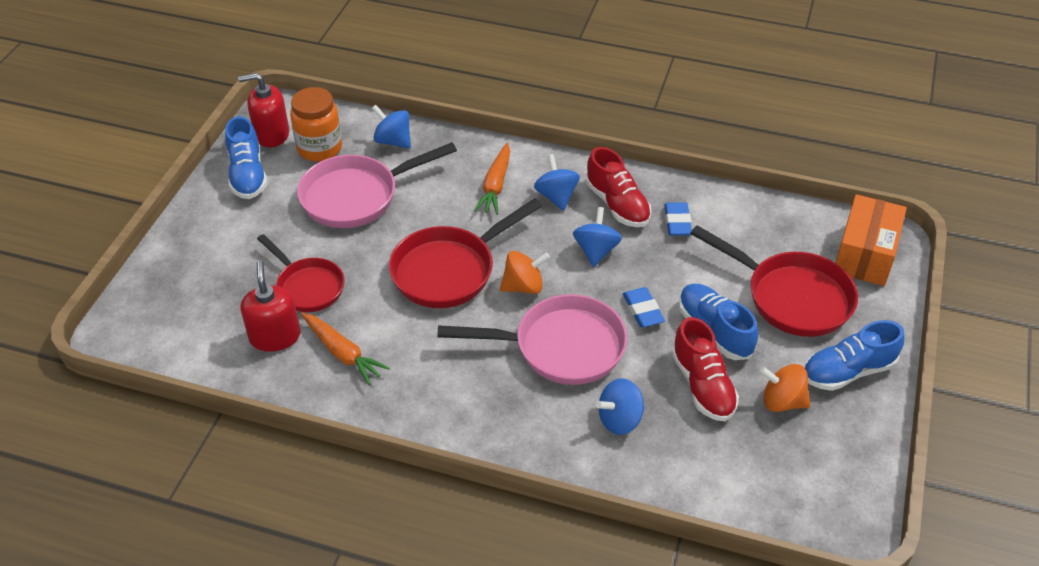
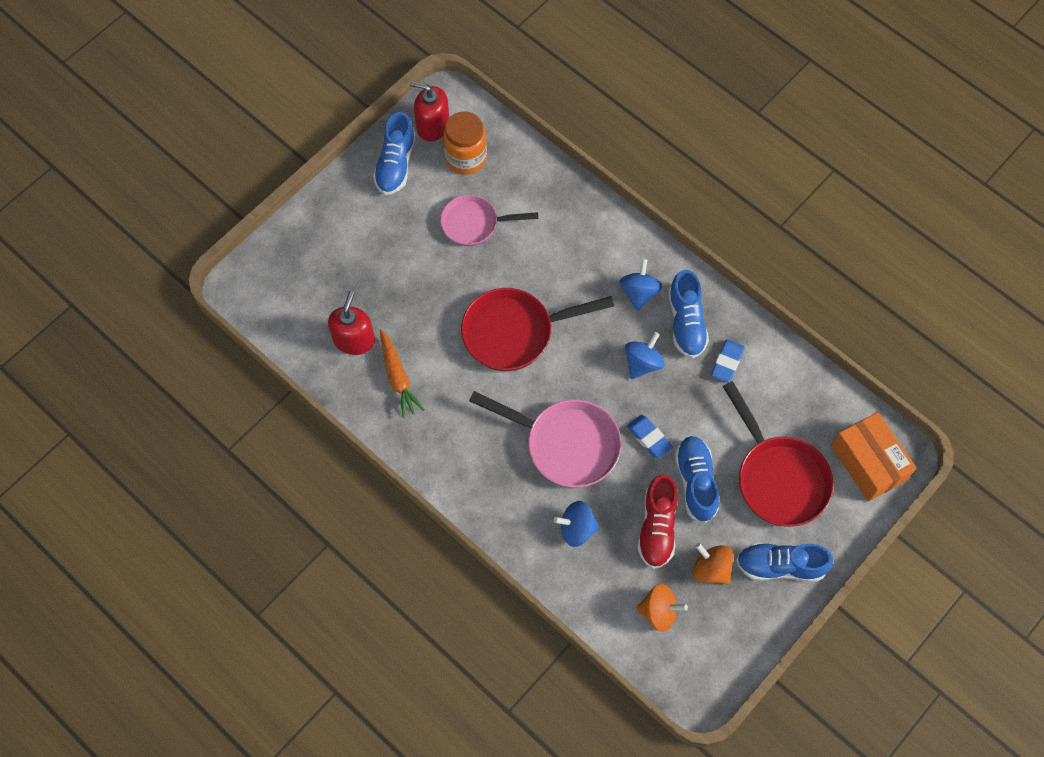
camera: 25 degrees right, 20 degrees up
red pan [257,234,345,312] -> none
pink pan [297,142,457,228] -> pink pan [440,195,538,246], size x0.65
blue spinning top [372,105,411,149] -> none
orange carrot [474,143,510,215] -> none
orange spinning top [500,251,550,294] -> orange spinning top moved to [636,584,688,632]
red shoe [585,147,651,227] -> blue shoe [668,270,709,358]
blue eraser [623,287,665,328] -> blue eraser turned 45 degrees counterclockwise [627,415,673,459]
orange box [836,194,907,286] -> orange box turned 75 degrees counterclockwise [831,412,917,502]

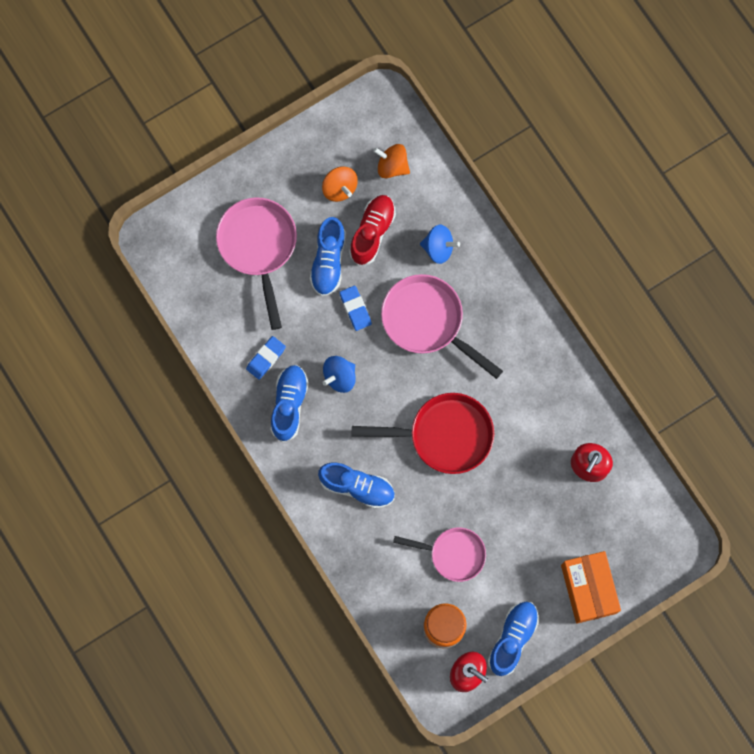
camera: 165 degrees left, 10 degrees up
orange carrot [380,329,425,418] -> none
blue spinning top [620,259,662,311] -> none
red pan [723,381,834,527] -> pink pan [216,197,297,330]
blue shoe [736,543,833,582] -> blue shoe moved to [318,463,395,509]
orange box [831,412,917,502] -> orange box moved to [561,551,621,624]

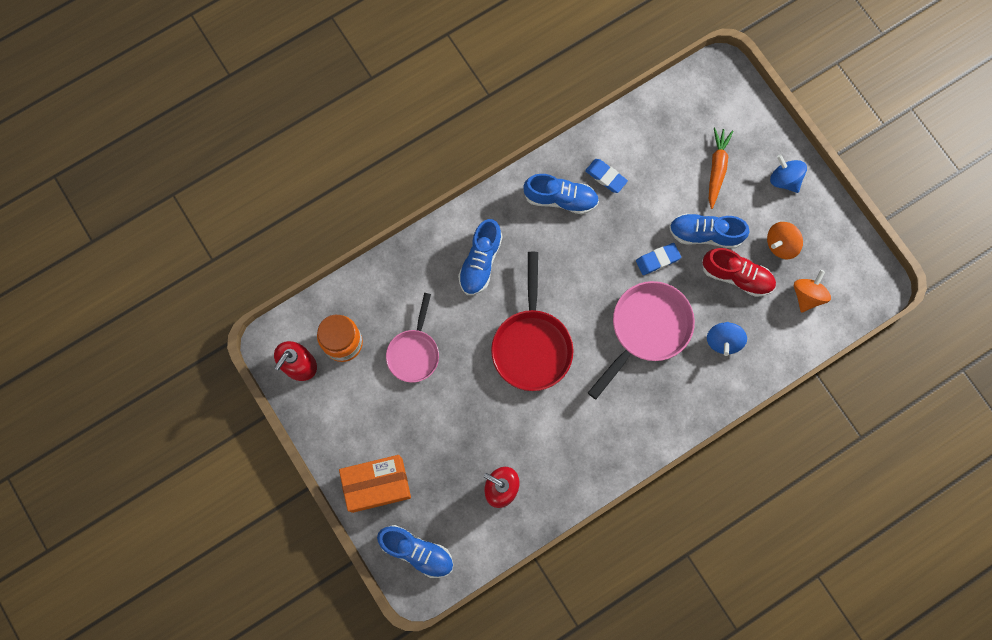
camera: 90 degrees right, 0 degrees up
pink pan [216,197,297,330] -> orange carrot [709,128,733,209]
blue spinning top [322,356,356,393] -> blue spinning top moved to [770,154,807,193]
blue shoe [488,601,539,676] -> blue shoe moved to [377,525,453,578]

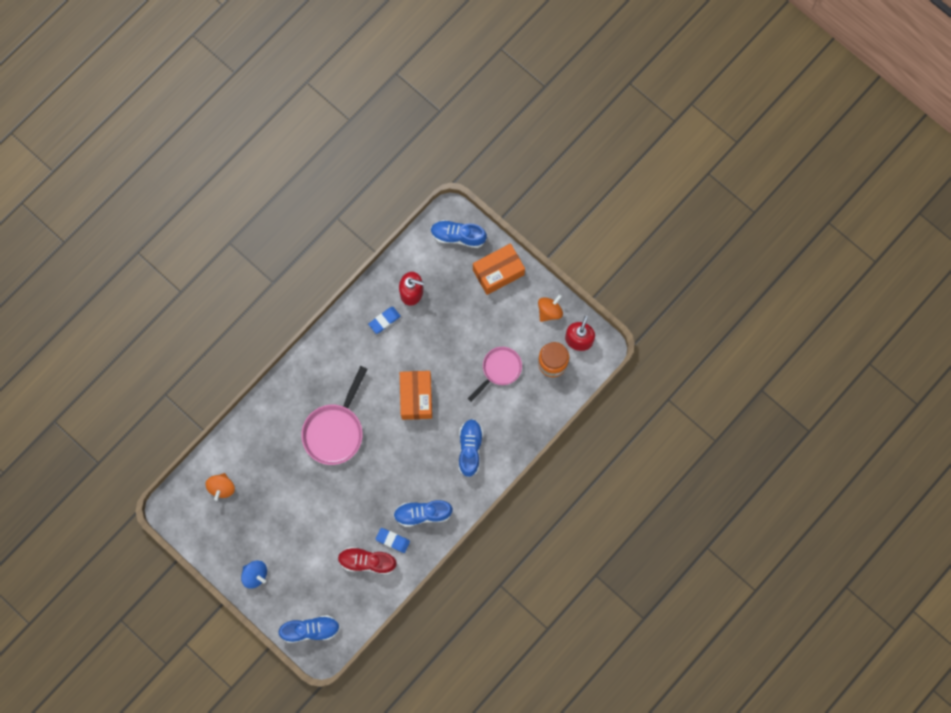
camera: 165 degrees right, 0 degrees up
pink pan [386,293,439,383] -> pink pan turned 45 degrees clockwise [468,347,522,402]
red pan [491,252,574,391] -> orange box [400,371,432,420]
blue eraser [636,243,681,275] -> blue eraser moved to [368,307,401,334]
blue shoe [669,213,750,249] -> blue shoe moved to [278,615,340,643]
red shoe [702,248,776,297] -> red shoe moved to [338,547,397,574]
blue spinning top [707,322,747,356] -> none
orange carrot [709,128,733,209] -> none
orange spinning top [767,222,803,259] -> orange spinning top moved to [538,294,563,322]

